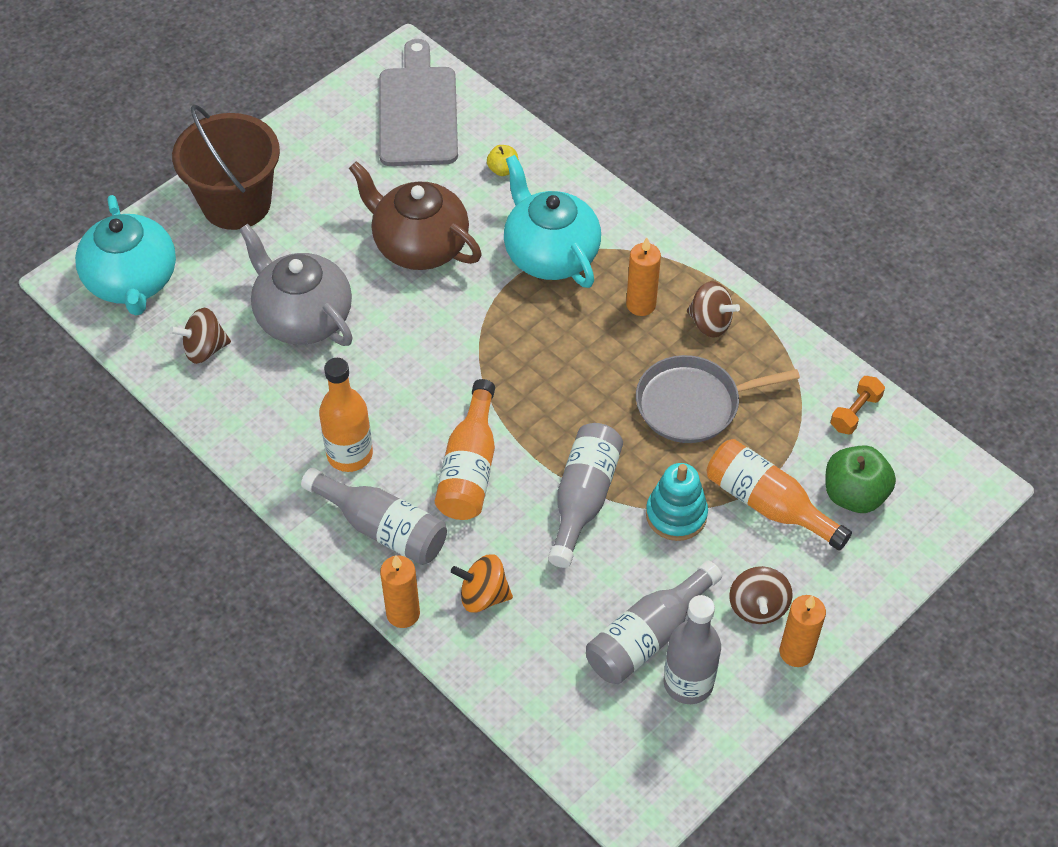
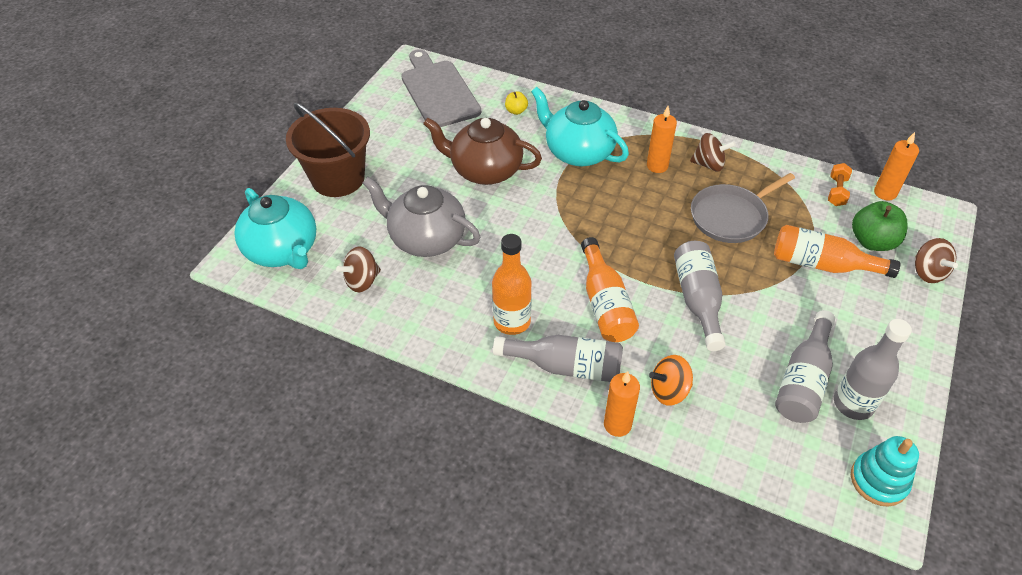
camera: 20 degrees left, 5 degrees down
turquoise stacking toy [646,463,708,541] -> turquoise stacking toy moved to [851,436,919,507]
brown spinning top [729,566,793,624] -> brown spinning top moved to [915,238,958,283]
orange candle [780,595,826,667] -> orange candle moved to [874,132,919,200]

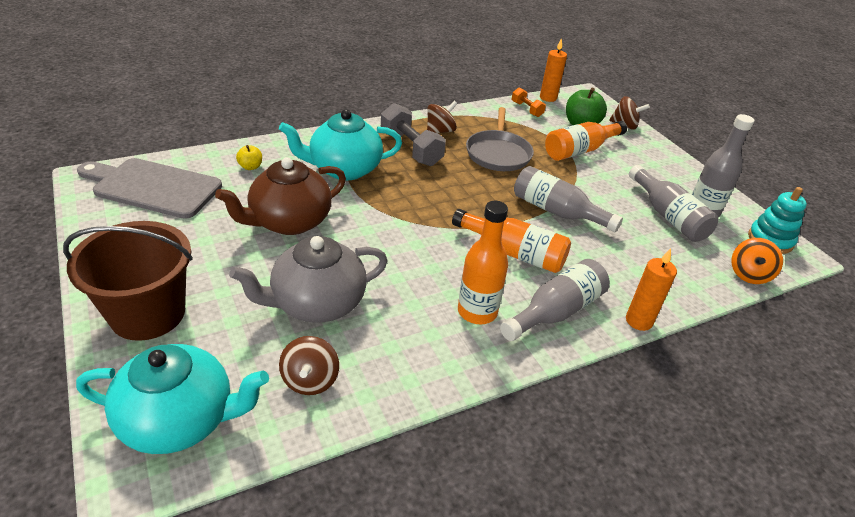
camera: 55 degrees left, 10 degrees down
orange candle [647,106,677,173] -> grey dumbbell [381,103,446,166]
orange spinning top [649,355,693,406] -> orange spinning top moved to [732,238,783,284]

